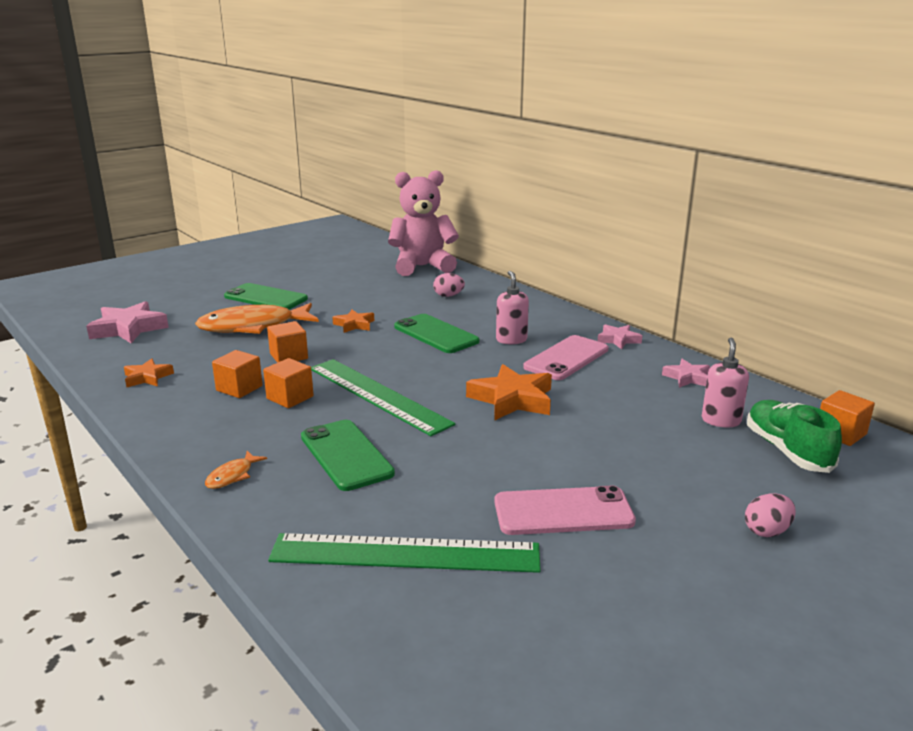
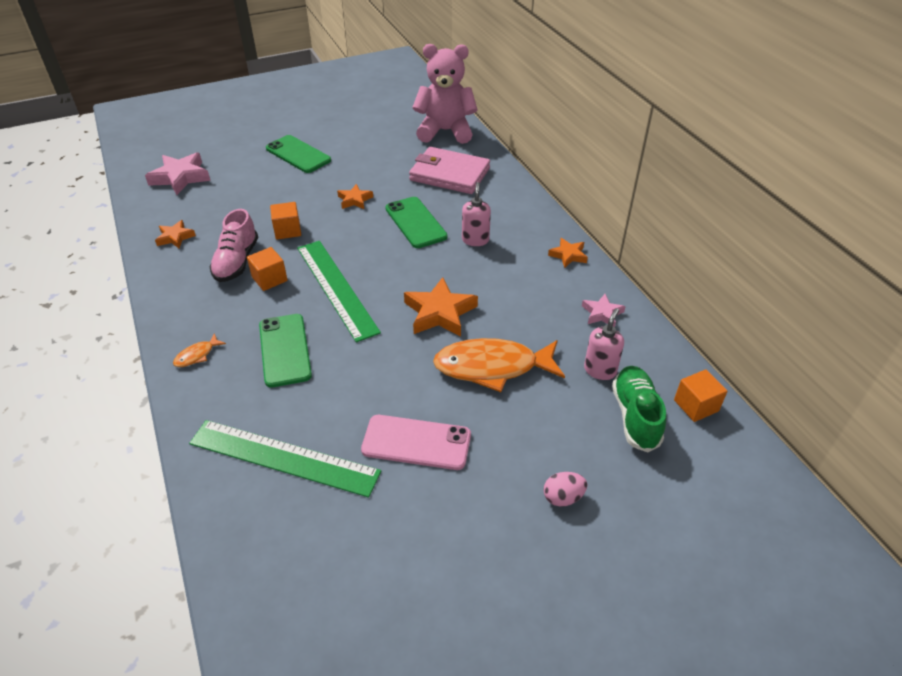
camera: 15 degrees right, 20 degrees up
orange fish [195,303,319,334] -> orange fish moved to [433,338,565,392]
orange cube [212,350,263,398] -> pink shoe [209,209,258,282]
pink egg [433,273,465,297] -> pink wallet [409,147,490,194]
pink phone [523,335,609,380] -> none
pink star [598,324,642,349] -> orange star [548,238,588,268]

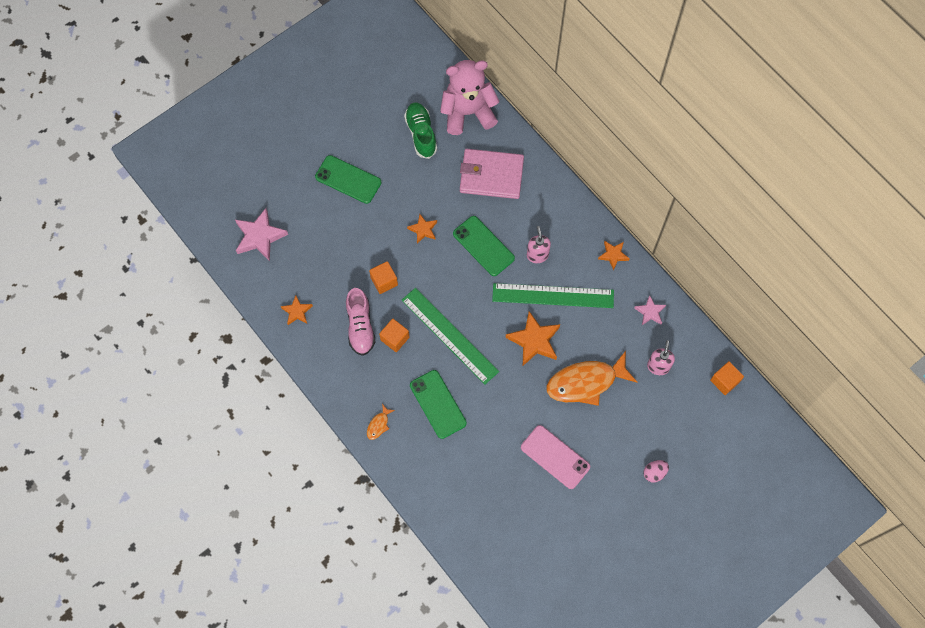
camera: 15 degrees left, 25 degrees up
green ruler [189,420,381,498] -> green ruler moved to [492,283,614,308]
pink phone [361,415,471,470] -> pink phone turned 45 degrees clockwise [521,425,590,489]
green shoe [612,366,666,452] -> green shoe moved to [404,102,437,159]

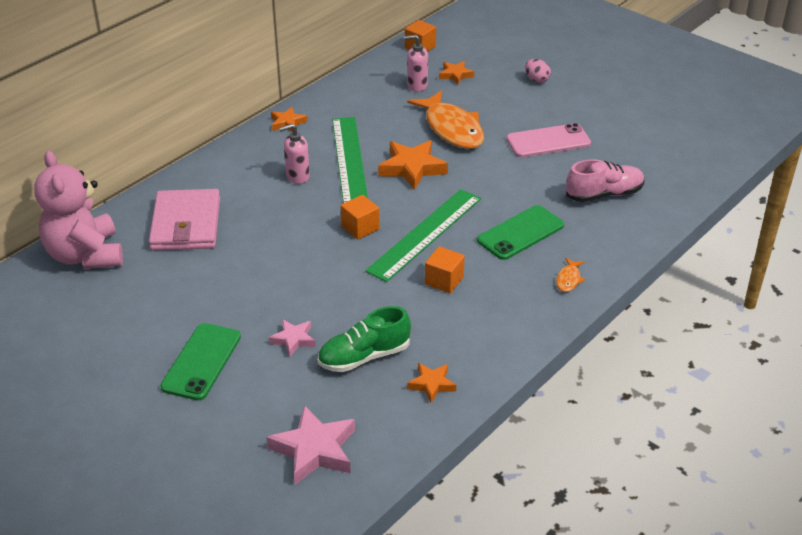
camera: 100 degrees left, 30 degrees down
pink shoe [346,288,376,356] -> pink shoe moved to [566,159,645,202]
orange fish [367,404,395,440] -> orange fish turned 90 degrees clockwise [556,258,585,292]
orange cube [369,261,398,294] -> orange cube moved to [341,195,380,240]
green shoe [404,102,437,159] -> green shoe moved to [318,306,411,372]
orange star [407,214,437,243] -> orange star moved to [439,61,474,85]
green phone [453,216,515,276] -> none
pink phone [521,425,590,489] -> pink phone turned 45 degrees clockwise [506,123,591,157]
pink star [634,295,666,325] -> pink star moved to [269,319,316,357]

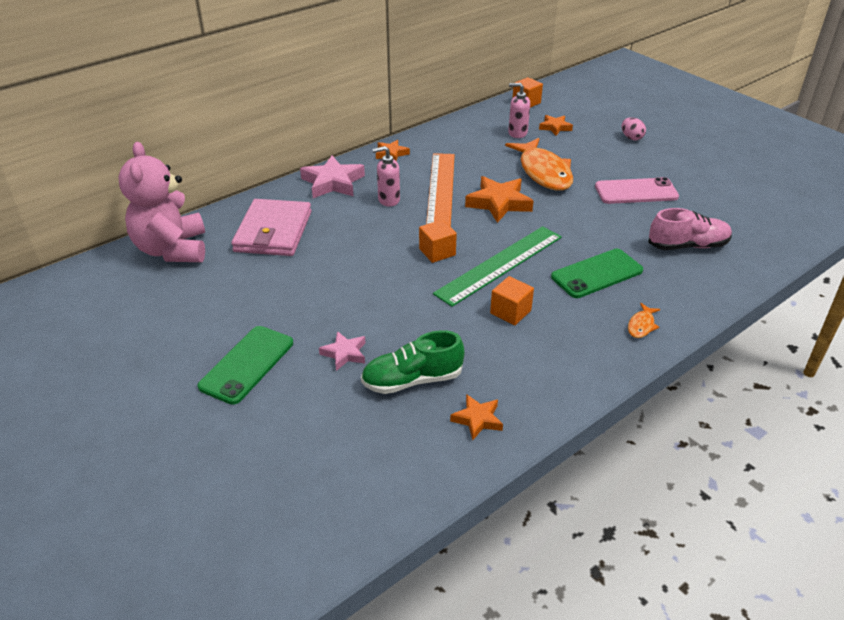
camera: 10 degrees right, 0 degrees up
pink star [266,405,355,485] -> pink star moved to [300,156,365,198]
green ruler [332,117,368,203] -> orange ruler [426,153,455,227]

